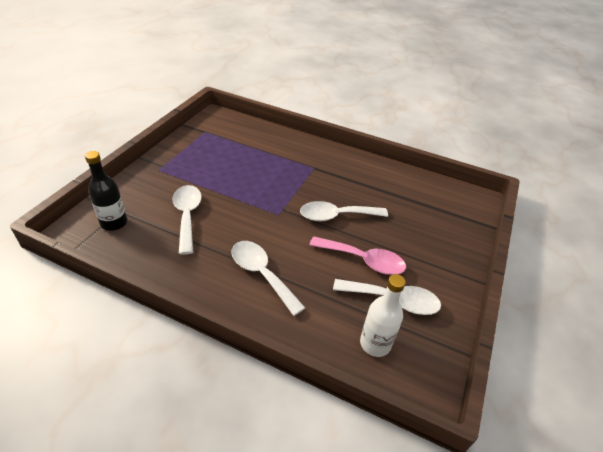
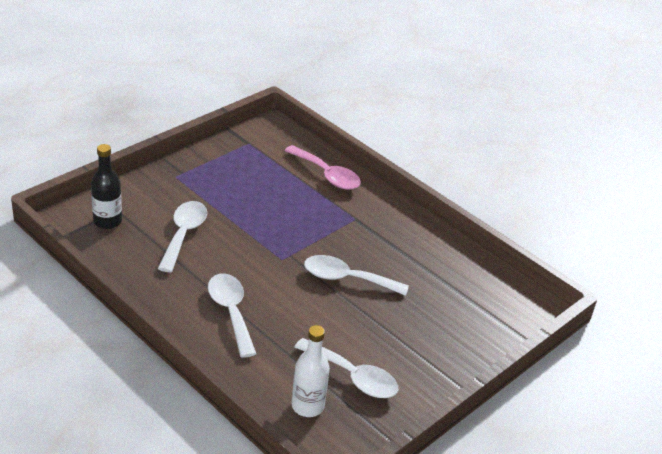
camera: 20 degrees right, 5 degrees down
pink spoon [309,236,406,275] -> pink spoon moved to [284,145,361,190]

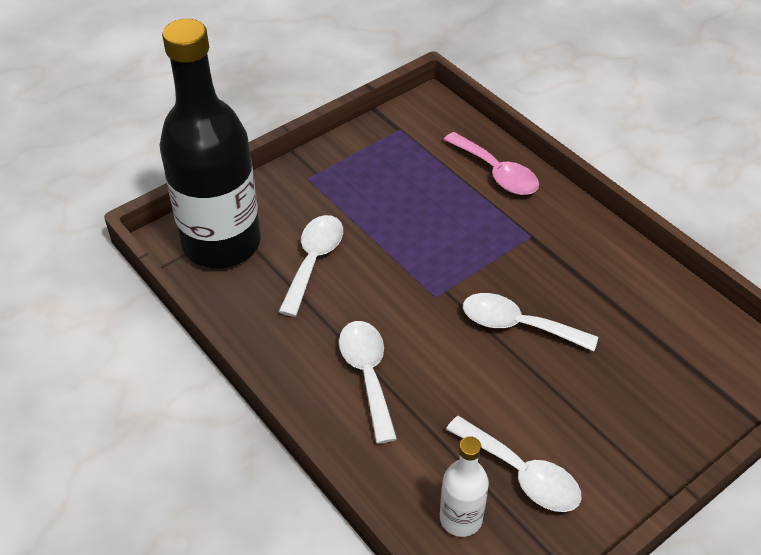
camera: 10 degrees right, 10 degrees up
black bottle [91,144,122,229] -> black bottle [160,19,261,268], size x2.27

